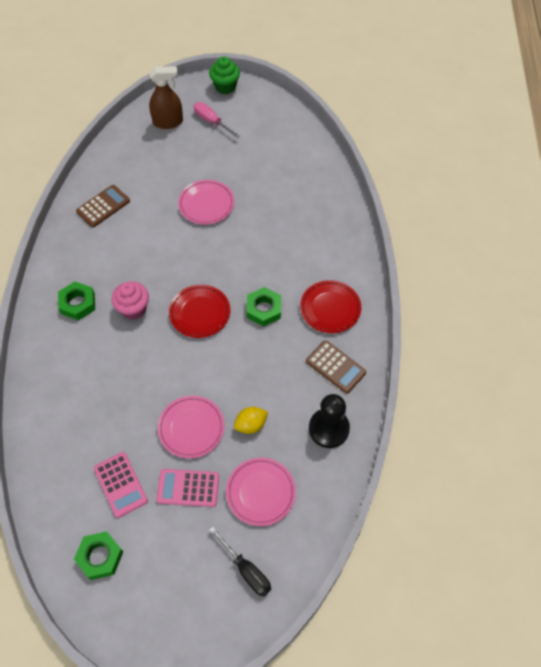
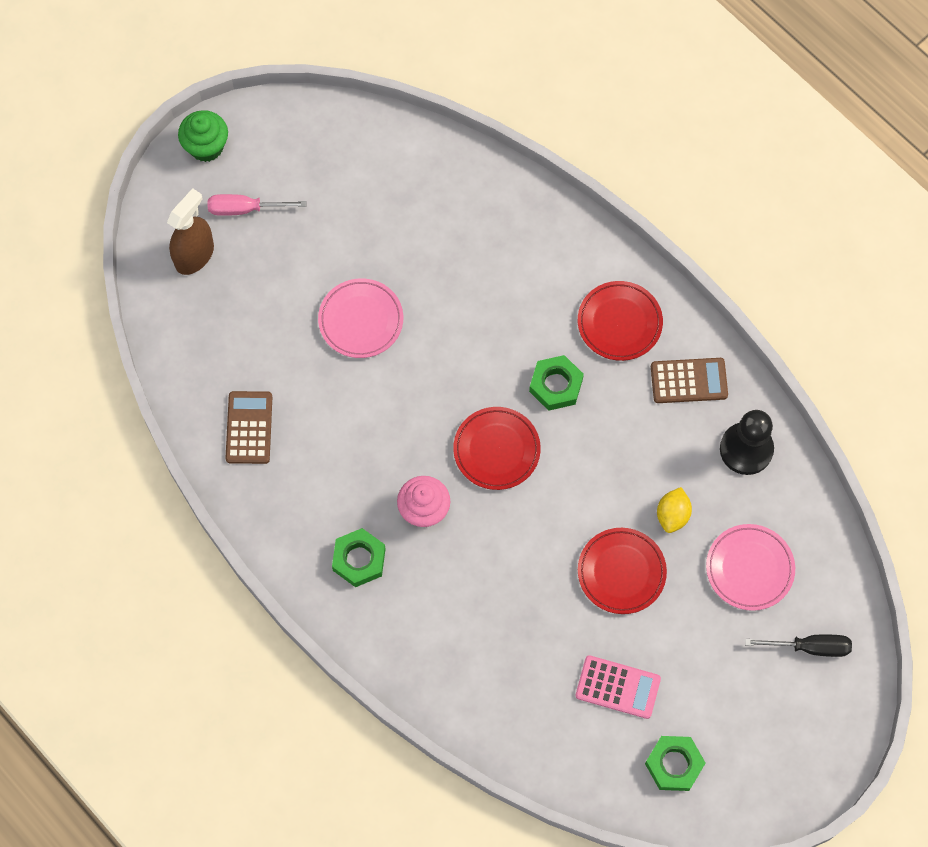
camera: 45 degrees left, 10 degrees up
pink calculator [156,469,219,507] -> none
pink plate [158,396,224,458] -> red plate [578,528,667,614]

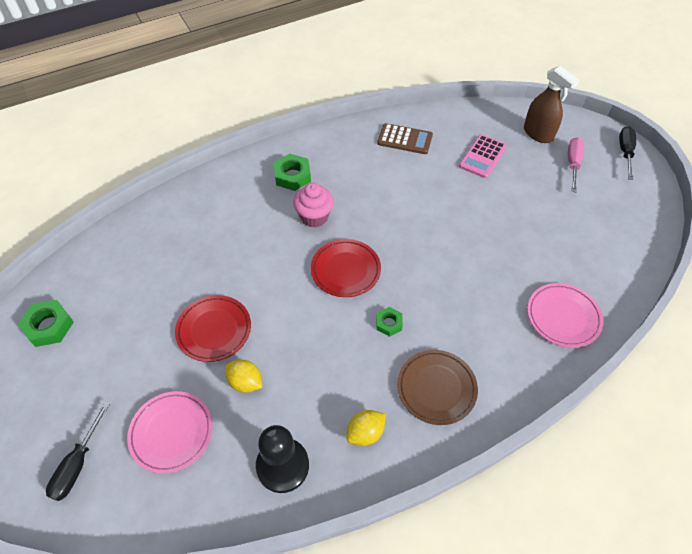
camera: 105 degrees right, 15 degrees down
green cupcake [178,110,228,162] -> black screwdriver [619,126,636,180]
pink plate [318,278,403,358] -> pink plate moved to [527,283,604,348]
green nut [529,355,584,411] -> green nut [376,307,403,337], size x0.61
pink calculator [575,655,661,719] -> pink calculator moved to [459,134,507,178]
red plate [578,281,663,361] -> brown plate [397,350,478,425]
brown calculator [651,358,728,403] -> yellow lemon [346,410,386,446]

